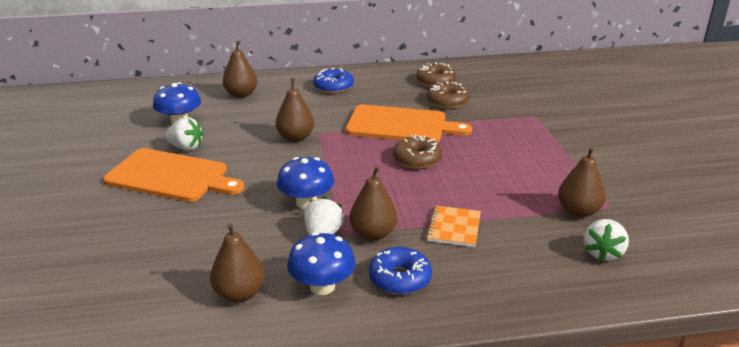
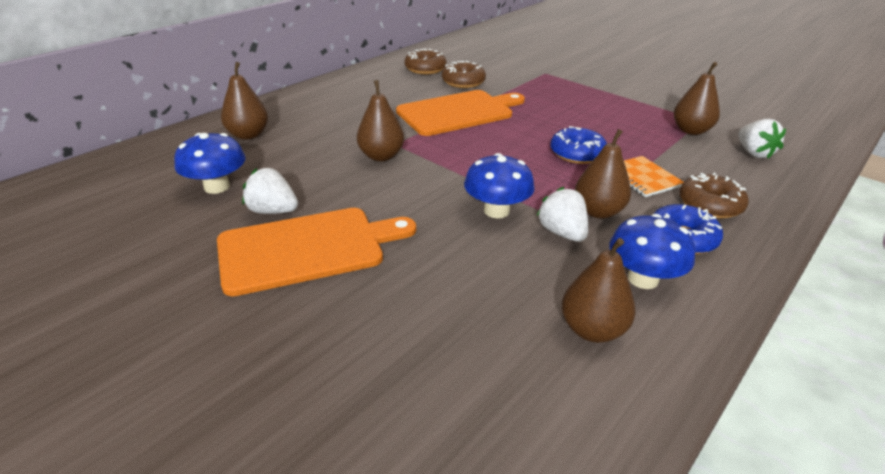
camera: 40 degrees left, 5 degrees up
white strawberry [164,117,204,151] -> white strawberry turned 135 degrees counterclockwise [242,168,298,214]
blue donut [313,68,354,94] -> blue donut moved to [550,126,607,164]
brown donut [393,135,442,169] -> brown donut moved to [679,173,749,219]

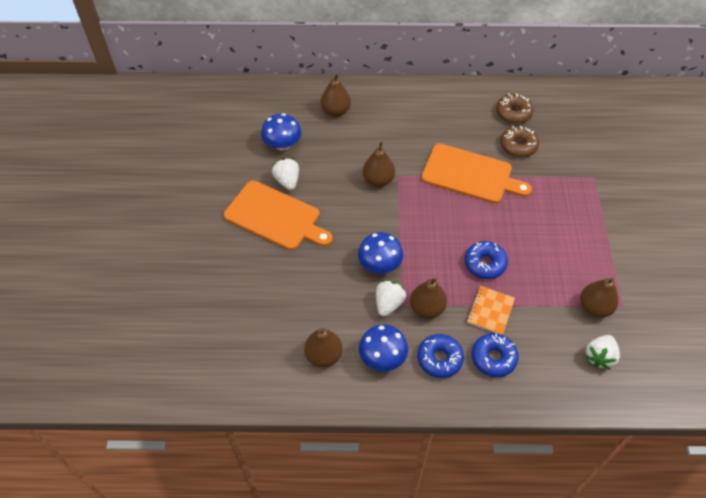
camera: 50 degrees right, 20 degrees up
brown donut [679,173,749,219] -> blue donut [471,333,519,377]

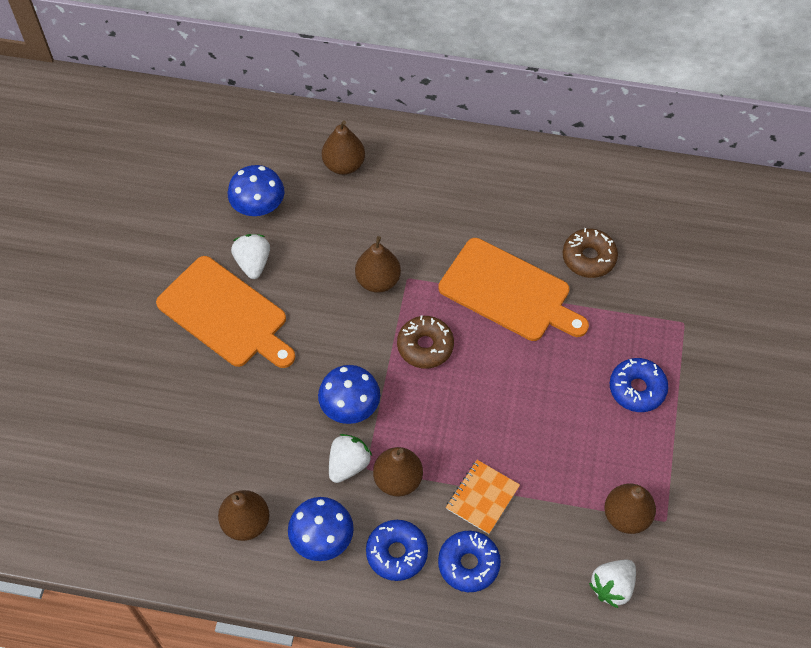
camera: 10 degrees right, 5 degrees up
blue donut [465,241,508,279] -> blue donut moved to [610,358,668,412]
brown donut [496,93,534,124] -> brown donut moved to [397,315,454,369]

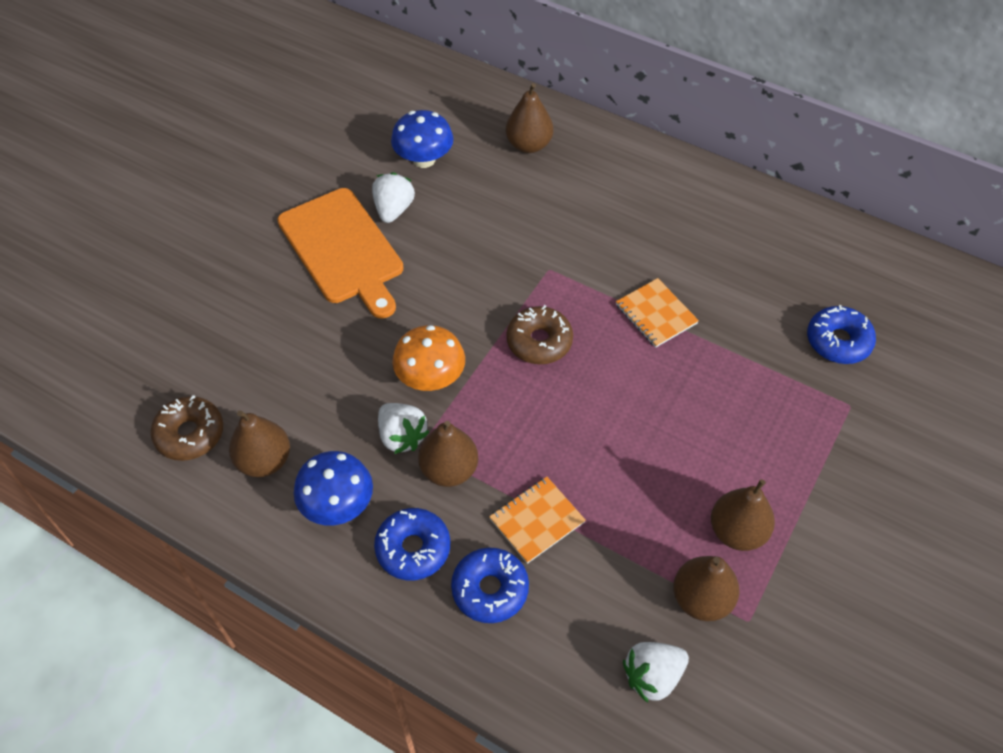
camera: 20 degrees right, 5 degrees down
blue mushroom [318,365,380,424] -> orange mushroom [392,325,465,391]
white strawberry [329,434,372,483] -> white strawberry turned 90 degrees clockwise [378,403,429,454]
brown pear [355,236,401,293] -> brown pear moved to [711,479,775,551]
orange cutting board [439,238,589,341] -> orange notebook [616,278,699,348]
brown donut [563,228,618,278] -> brown donut moved to [150,395,223,461]
blue donut [610,358,668,412] -> blue donut moved to [807,305,876,364]

